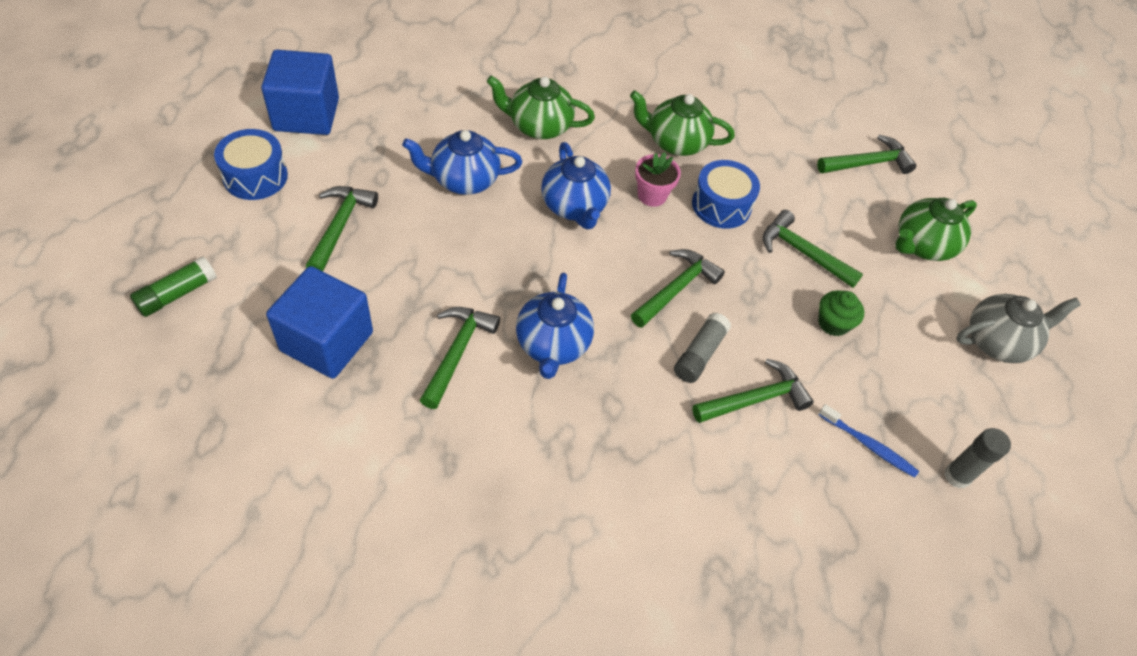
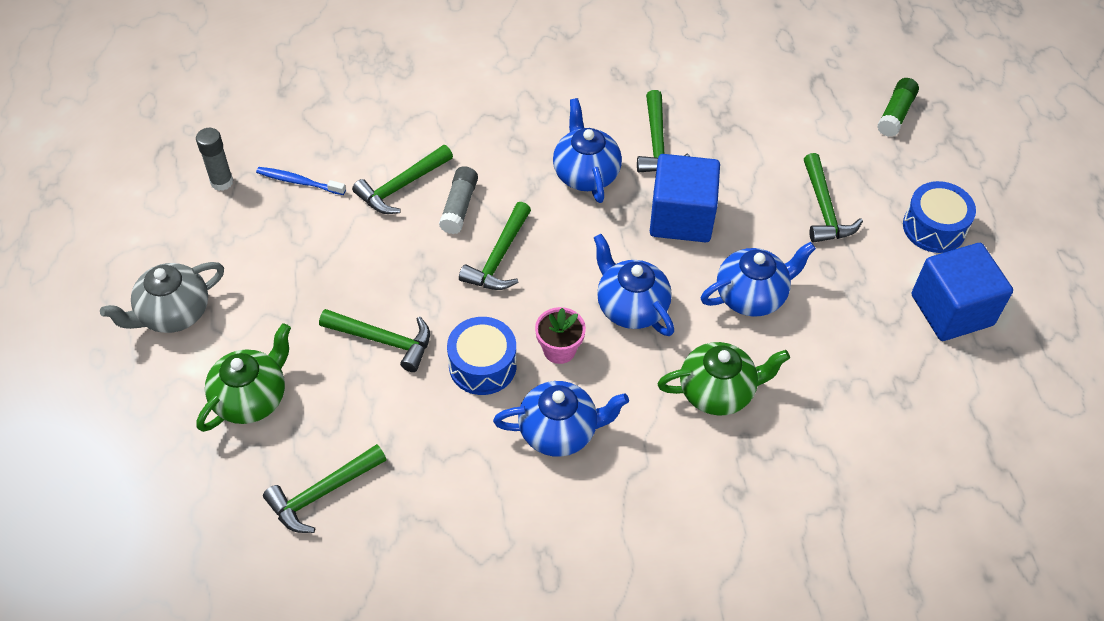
camera: 165 degrees right, 0 degrees up
blue cube [266,266,373,379] -> blue cube moved to [650,154,720,242]
green teapot [630,90,735,156] -> blue teapot [493,381,629,457]
green cupcake [818,290,864,336] -> none

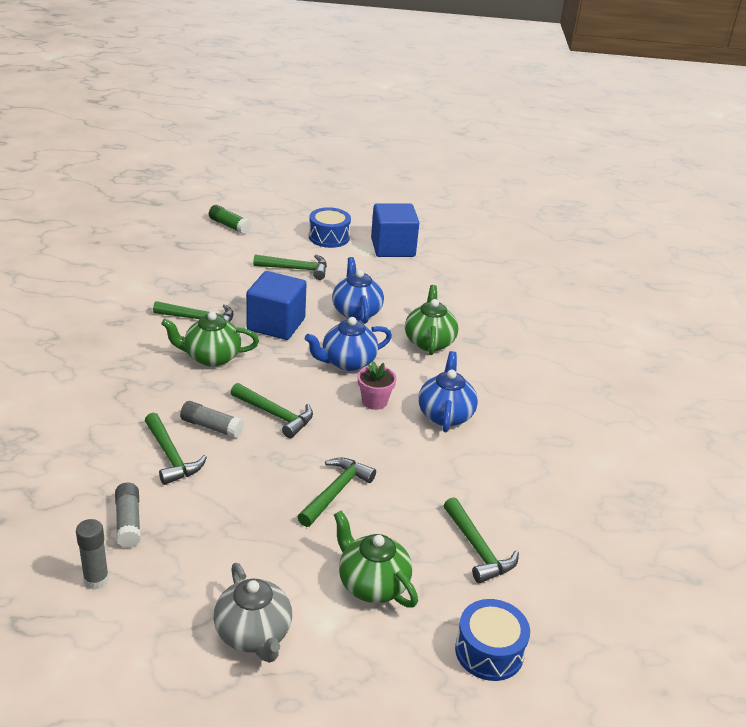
camera: 80 degrees left, 20 degrees down
blue toothbrush [256,167,346,195] -> grey glue stick [115,483,141,548]
blue drum [447,317,517,395] -> blue drum moved to [455,599,530,681]
blue teapot [553,98,622,203] -> green teapot [161,312,259,367]

